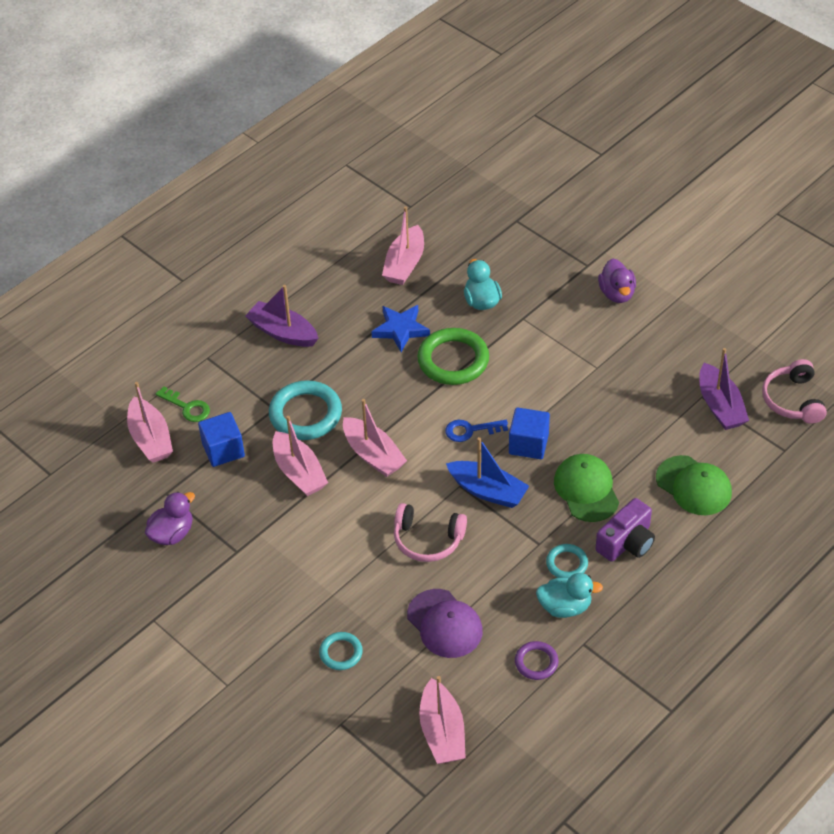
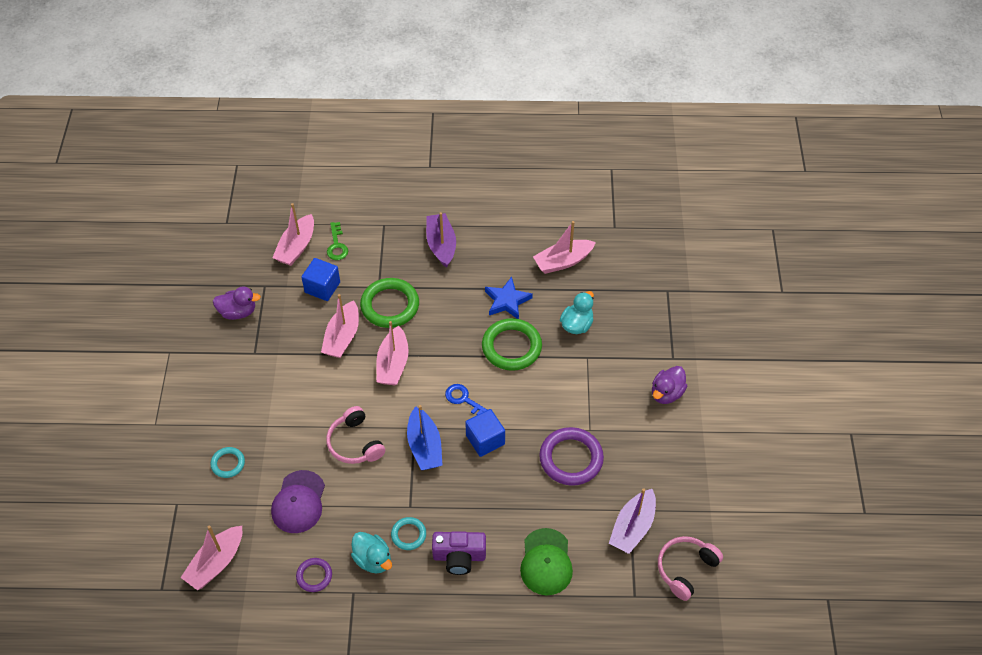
camera: 45 degrees right, 5 degrees up
turquoise ring [269,380,342,440] -> green ring [360,278,419,328]
green cap [554,454,619,522] -> none
none -> purple ring [539,427,604,486]

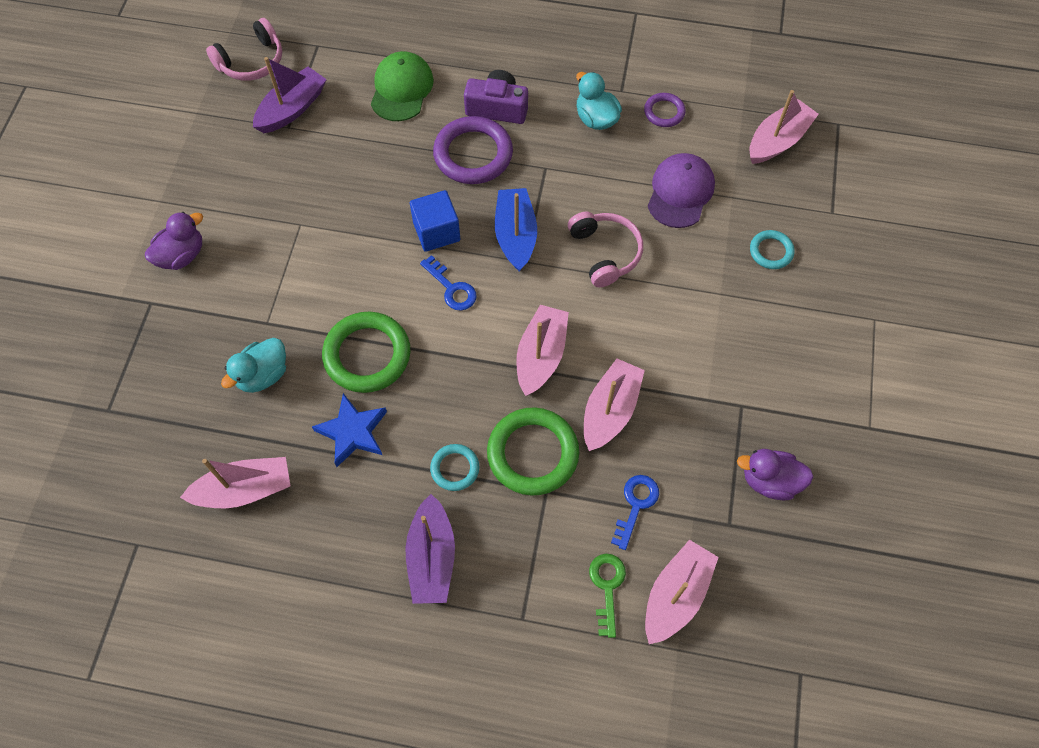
camera: 170 degrees left, 10 degrees up
blue cube [301,258,340,301] -> blue key [611,475,659,550]
turquoise ring [391,517,426,550] -> turquoise ring moved to [430,444,479,491]
purple ring [539,427,604,486] -> purple ring moved to [433,116,513,184]

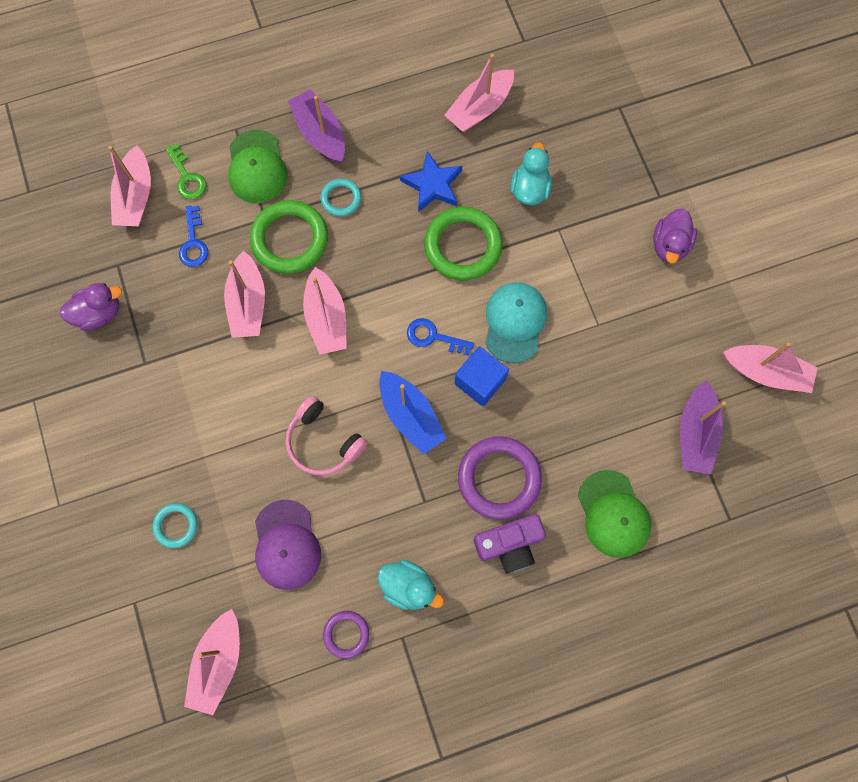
camera: 150 degrees right, 10 degrees up
pink headphones [206,18,282,81] -> none
none -> green cap [228,130,288,203]
none -> turquoise cap [485,283,547,363]
none -> pink boat [723,342,818,393]

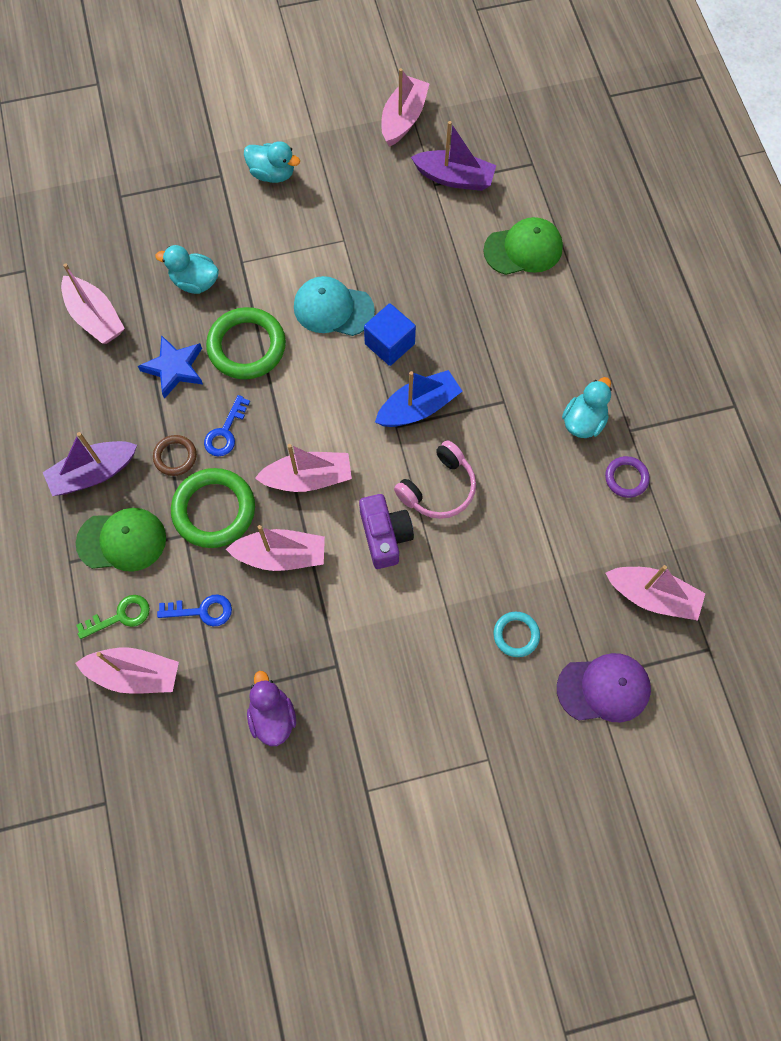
camera: 85 degrees left, 5 degrees down
purple cap [255,500,321,590] -> purple cap moved to [557,653,651,722]
turquoise ring [321,178,361,217] -> brown ring [153,435,197,476]
blue key [407,318,474,356] -> blue key moved to [204,395,250,457]
purple ring [458,436,542,520] -> none
purple camera [474,514,546,574] -> purple camera moved to [359,494,414,569]
purple duck [653,208,697,263] -> turquoise duck [244,141,300,183]

